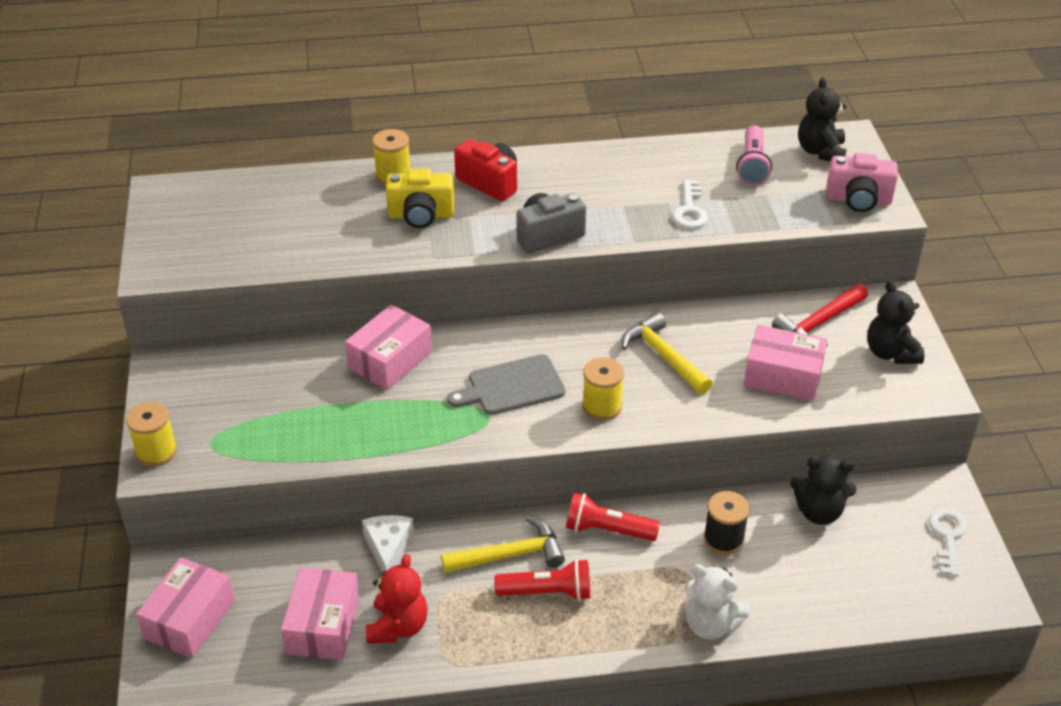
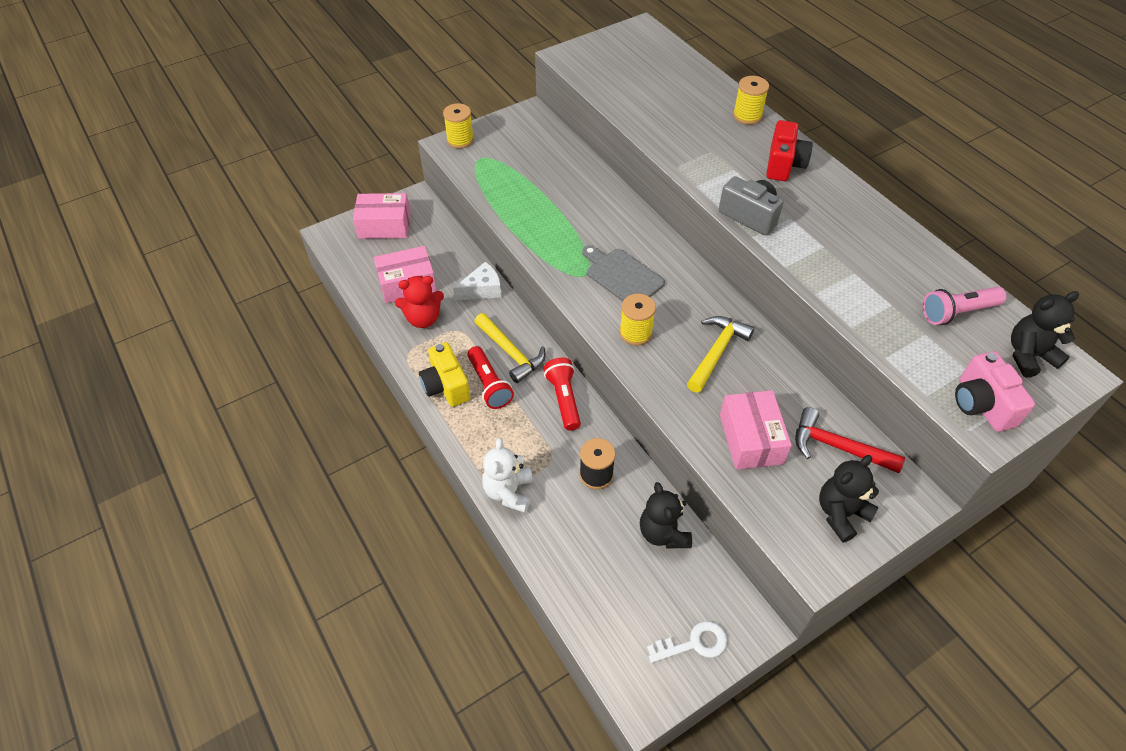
camera: 65 degrees right, 10 degrees up
pink box [345,304,432,390] -> none
yellow camera [386,168,454,228] -> yellow camera moved to [419,342,470,407]
white key [672,179,708,229] -> none

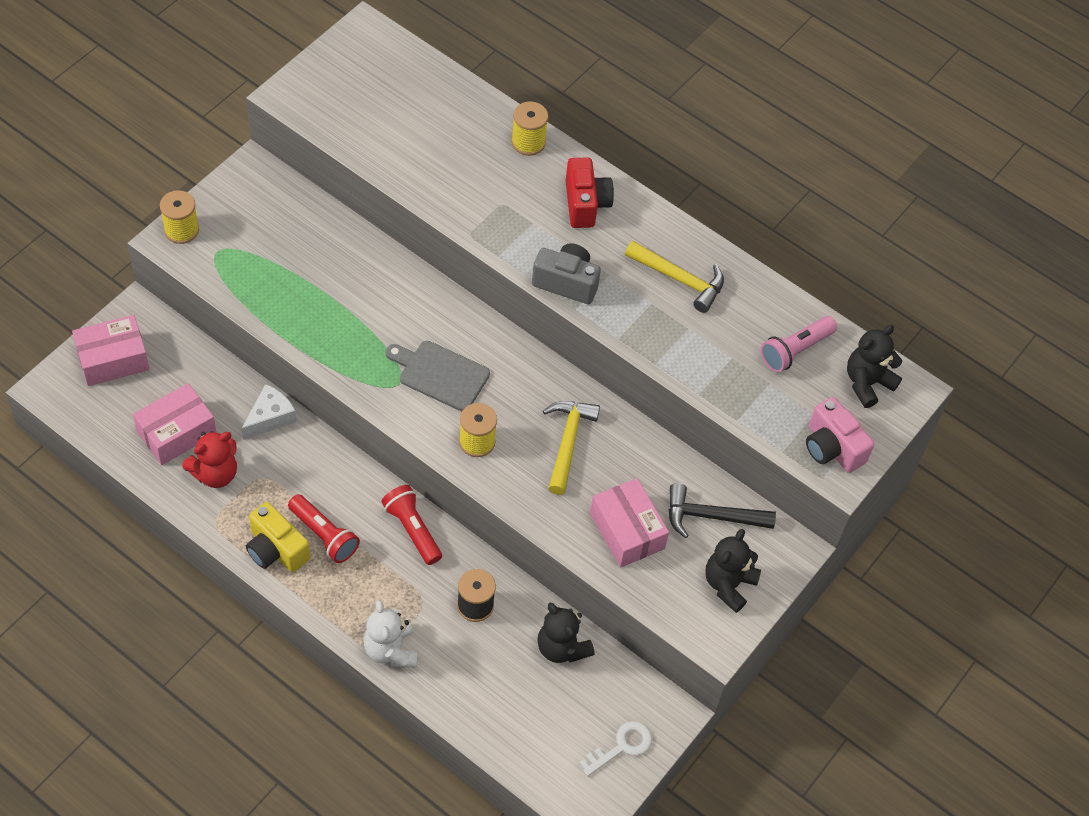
camera: 25 degrees left, 5 degrees up
yellow hammer [474,313,545,383] -> yellow hammer moved to [625,241,724,313]
red hammer [795,407,905,473] -> black hammer [668,483,776,538]

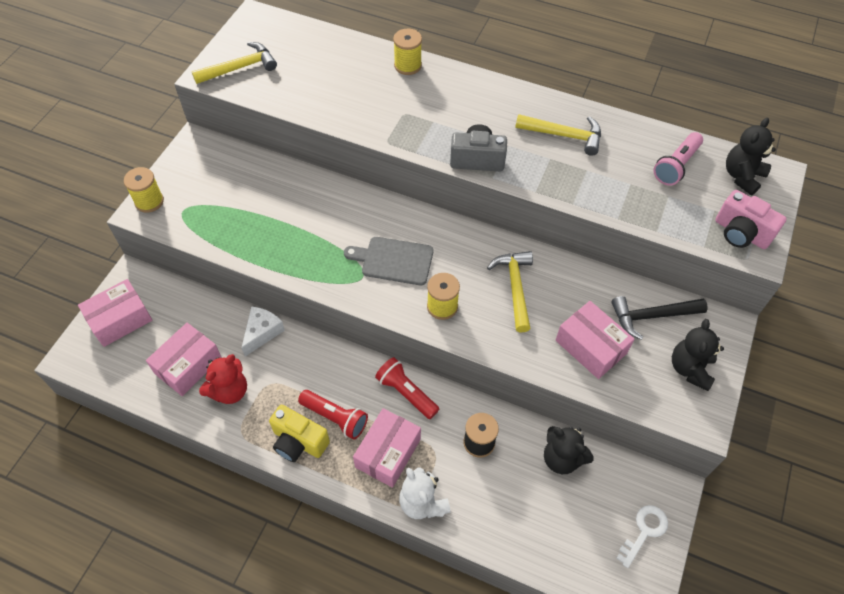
camera: 10 degrees left, 0 degrees up
red camera [566,157,614,228] -> none
none -> yellow hammer [192,42,277,84]
none -> pink box [353,408,421,488]

